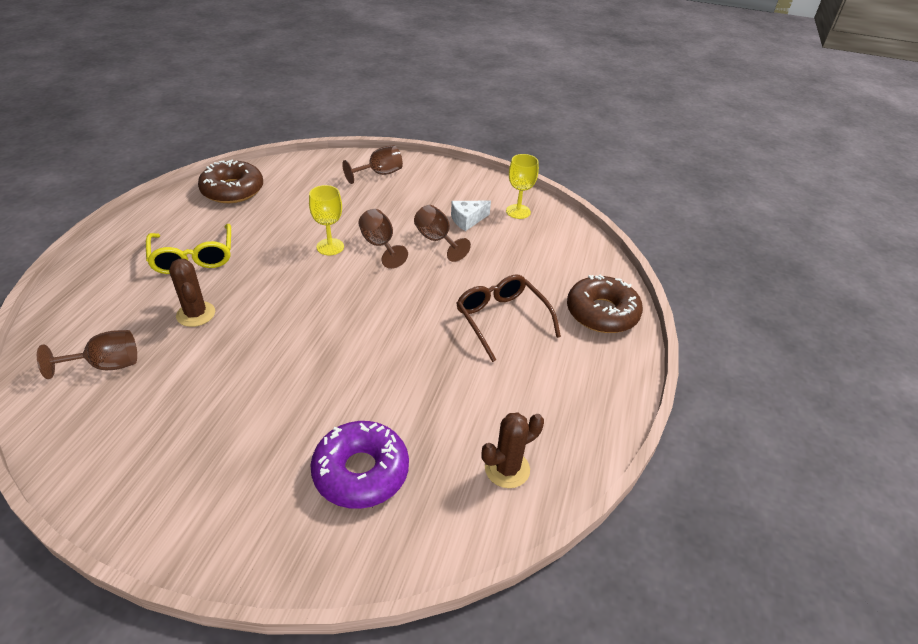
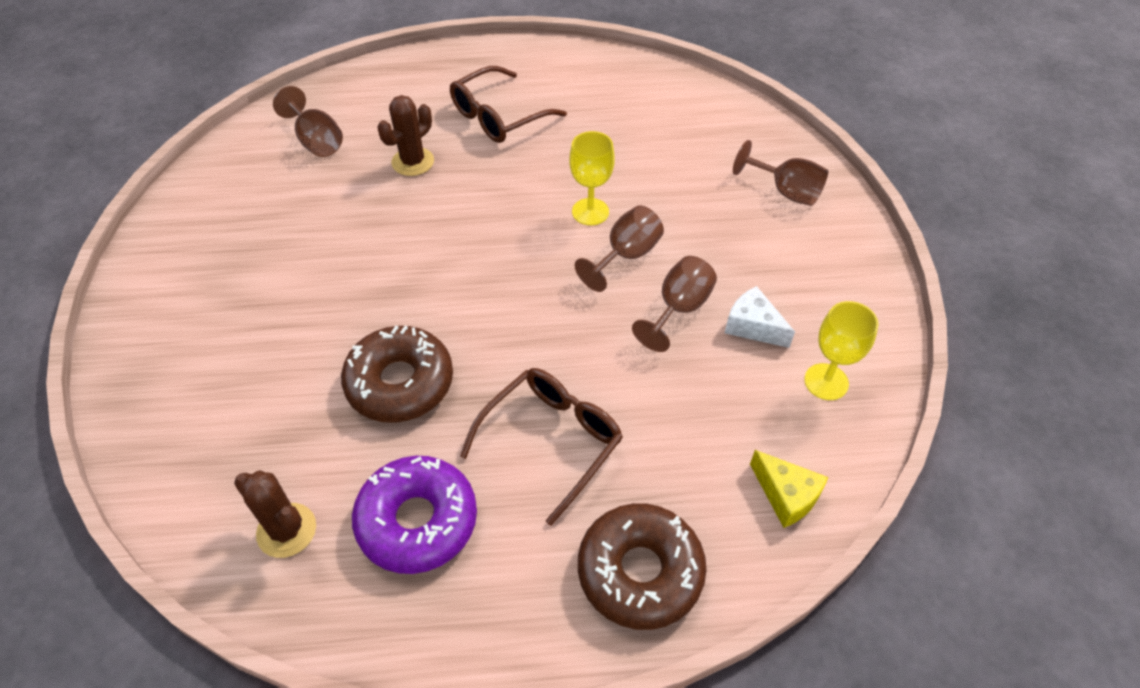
camera: 70 degrees right, 10 degrees up
yellow glasses [146,224,231,274] -> brown glasses [450,66,567,143]
brown donut [198,160,263,203] -> brown donut moved to [341,326,453,423]
purple donut [310,421,409,509] -> purple donut moved to [352,456,477,574]
none -> yellow cheese [750,450,828,528]

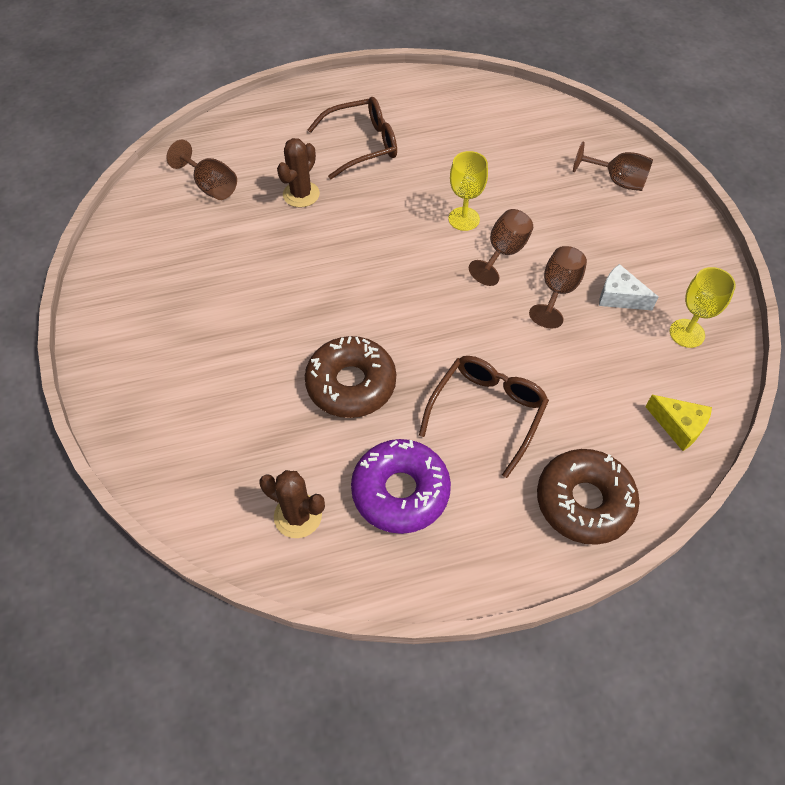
camera: 10 degrees left, 5 degrees up
brown glasses [450,66,567,143] -> brown glasses turned 150 degrees counterclockwise [307,97,397,179]

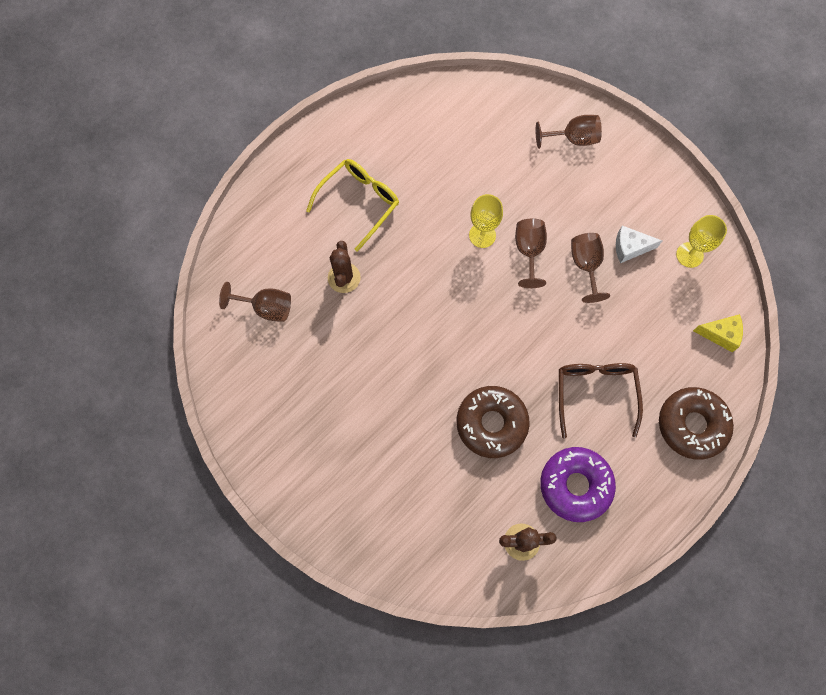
camera: 30 degrees left, 15 degrees up
brown glasses [307,97,397,179] -> yellow glasses [306,159,399,252]

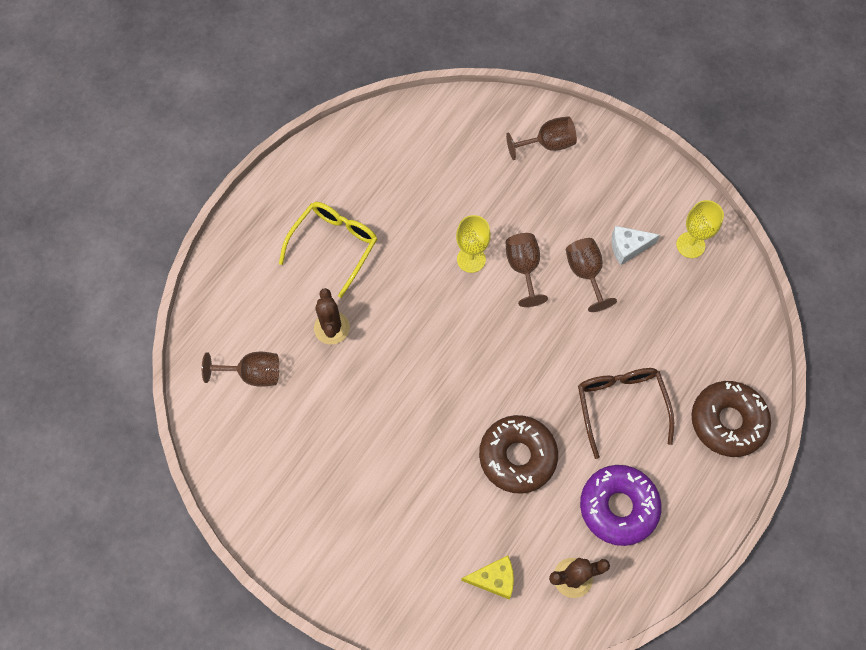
camera: 10 degrees left, 5 degrees down
yellow cheese [693,314,743,352] -> yellow cheese moved to [461,556,514,599]

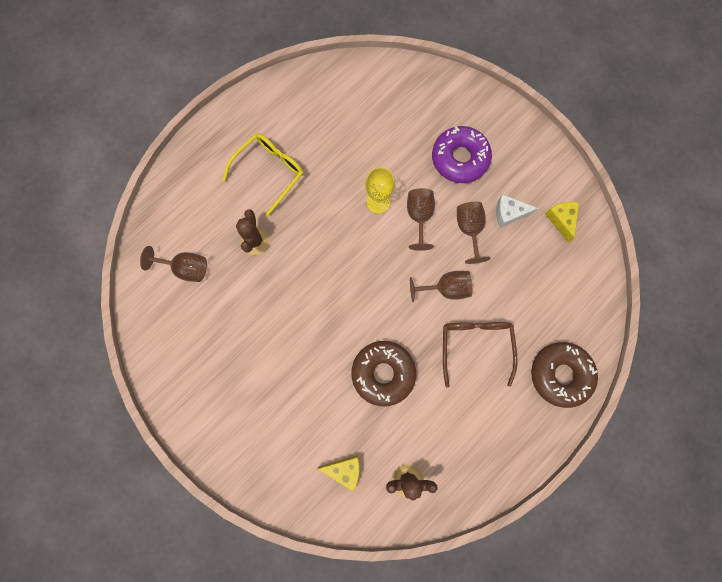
camera: 10 degrees right, 10 degrees up
brown goblet [506,116,577,160] -> brown goblet moved to [410,271,472,302]
purple donut [580,465,661,546] -> purple donut moved to [432,126,492,183]
yellow goblet [676,200,724,258] -> yellow cheese [545,202,579,243]

